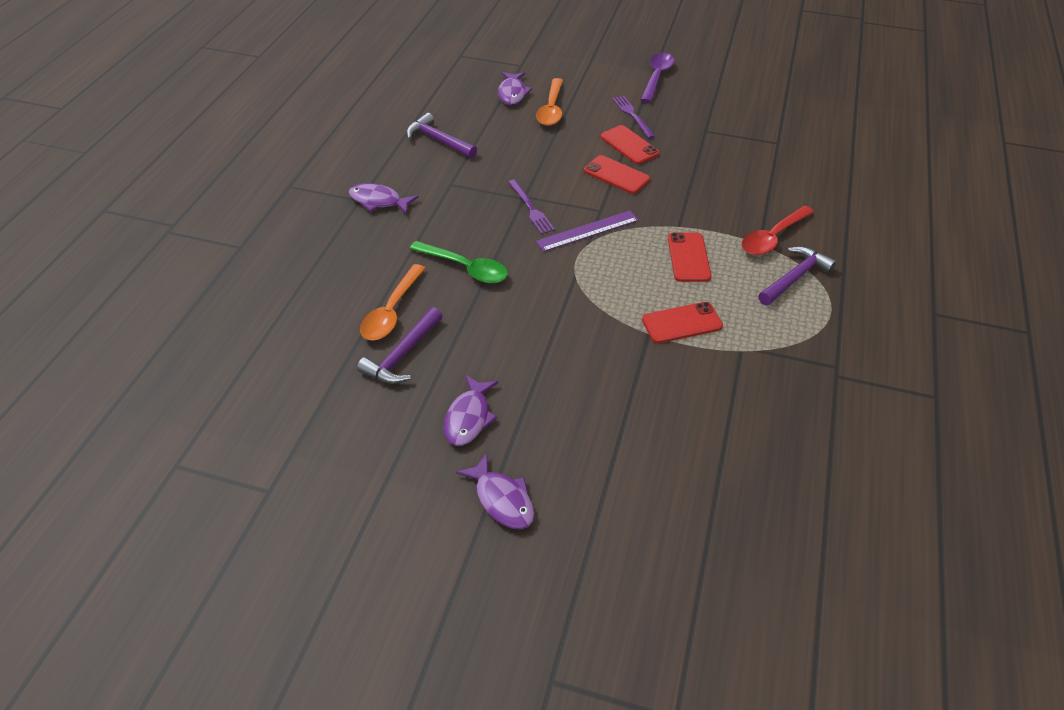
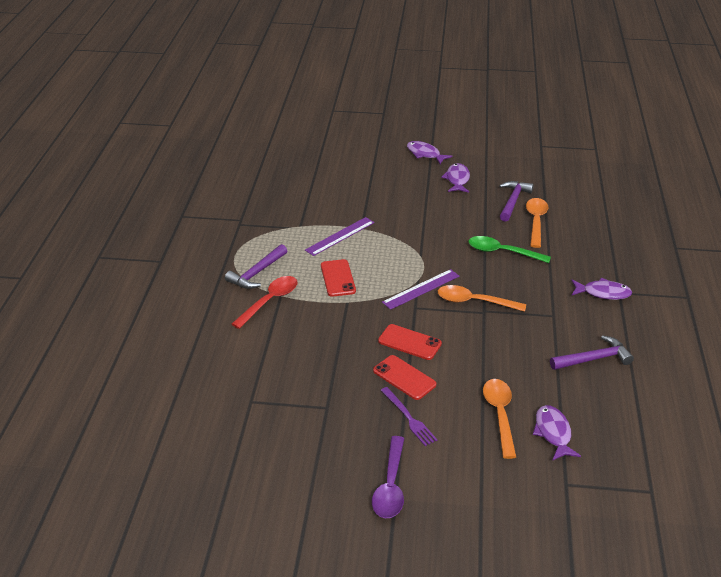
camera: 170 degrees right, 10 degrees down
purple hammer [406,113,477,158] -> purple hammer turned 45 degrees counterclockwise [550,335,634,370]
purple fork [508,179,555,234] -> orange spoon [438,285,526,312]
red phone [642,302,723,343] -> purple ruler [305,217,375,256]

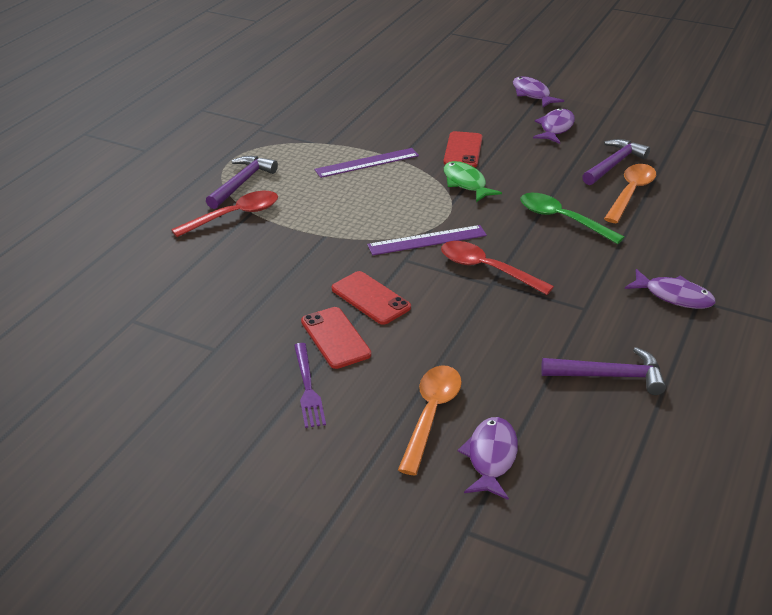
camera: 20 degrees right, 0 degrees up
purple hammer [225,244,287,289] -> purple hammer turned 150 degrees clockwise [206,156,278,209]
red phone [321,259,356,297] -> red phone moved to [443,131,482,167]
purple spoon [372,436,404,518] -> none
orange spoon [438,285,526,312] -> red spoon [441,241,554,295]
none -> green fish [444,161,502,202]

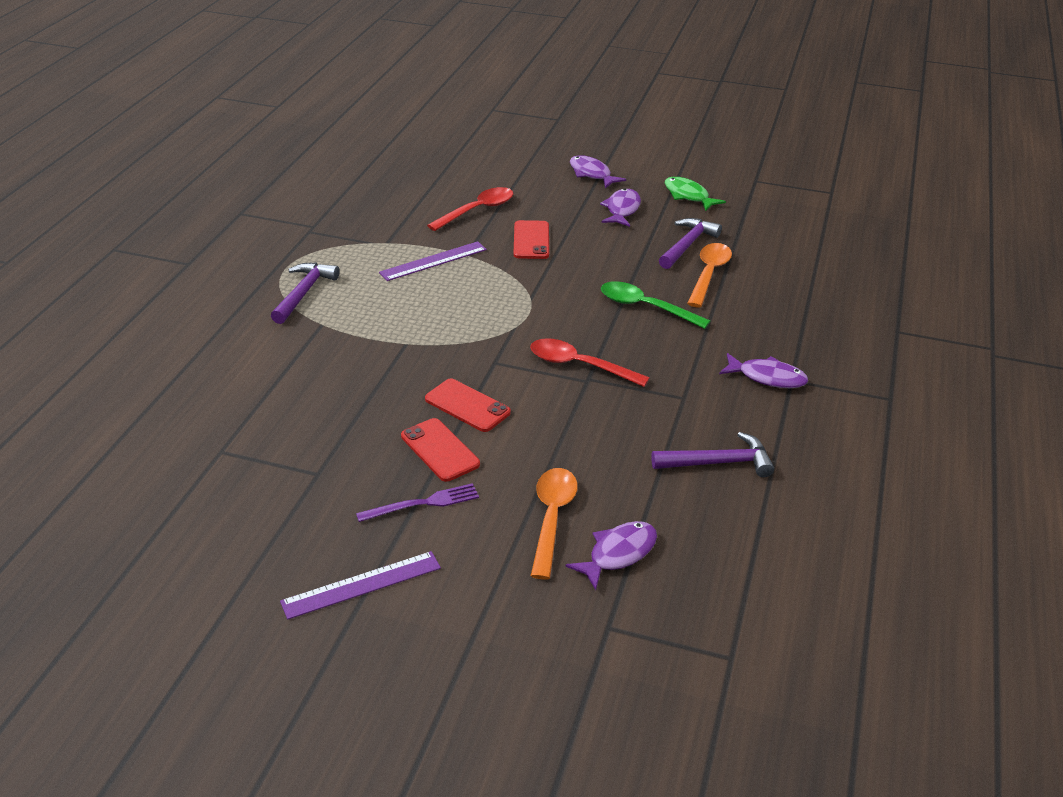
camera: 10 degrees left, 0 degrees up
red spoon [171,191,278,237] -> red spoon moved to [427,187,513,231]
purple fork [294,343,326,428] -> purple fork turned 90 degrees counterclockwise [356,483,479,522]
purple ruler [367,225,487,255] -> purple ruler moved to [280,551,441,620]
green fish [444,161,502,202] -> green fish moved to [665,177,726,211]
purple fish [458,417,518,500] -> purple fish turned 45 degrees clockwise [565,521,657,590]

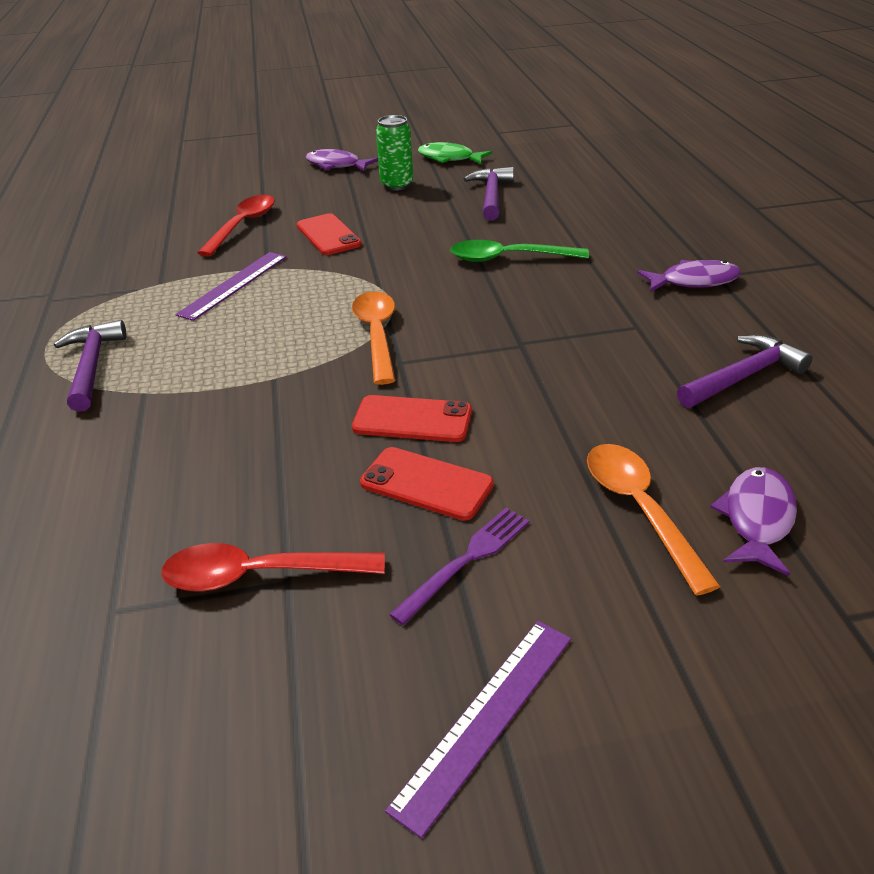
camera: 25 degrees left, 0 degrees up
red spoon [530,338,650,387] -> red spoon moved to [161,543,385,592]
purple fish [600,188,641,227] -> green can [376,115,413,191]
orange spoon [687,243,732,307] -> orange spoon moved to [352,291,395,385]

